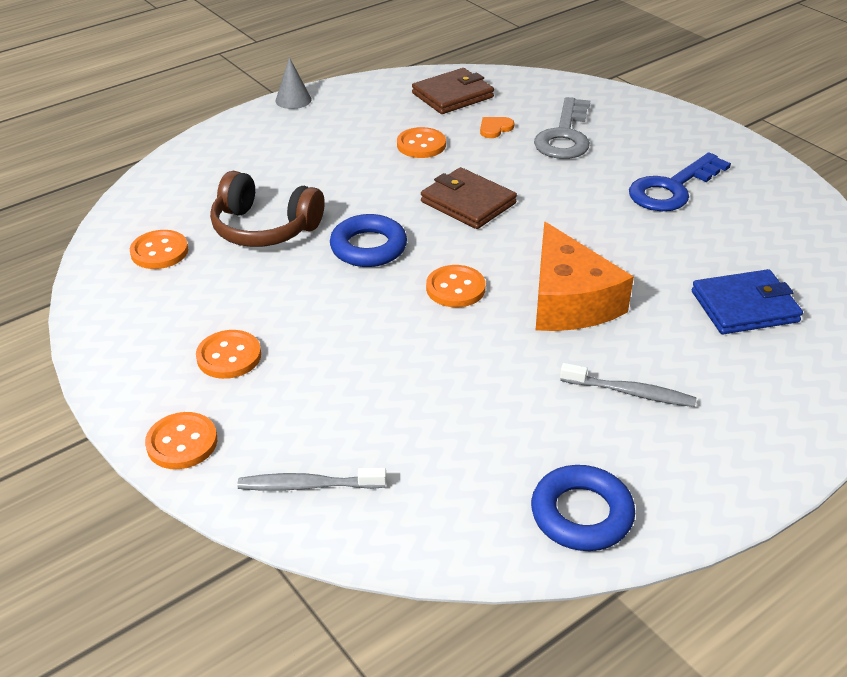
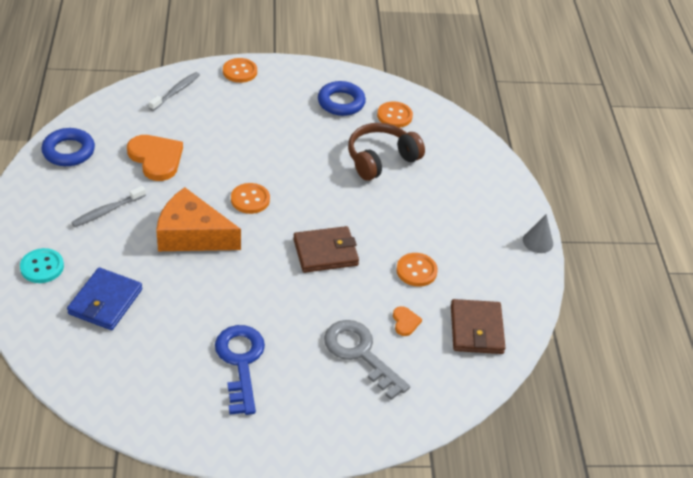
camera: 120 degrees right, 5 degrees up
orange button [196,330,261,379] -> none
blue ring [330,214,407,267] -> blue ring moved to [318,81,366,116]
none -> turquoise button [20,248,64,283]
none -> orange heart [127,135,183,181]

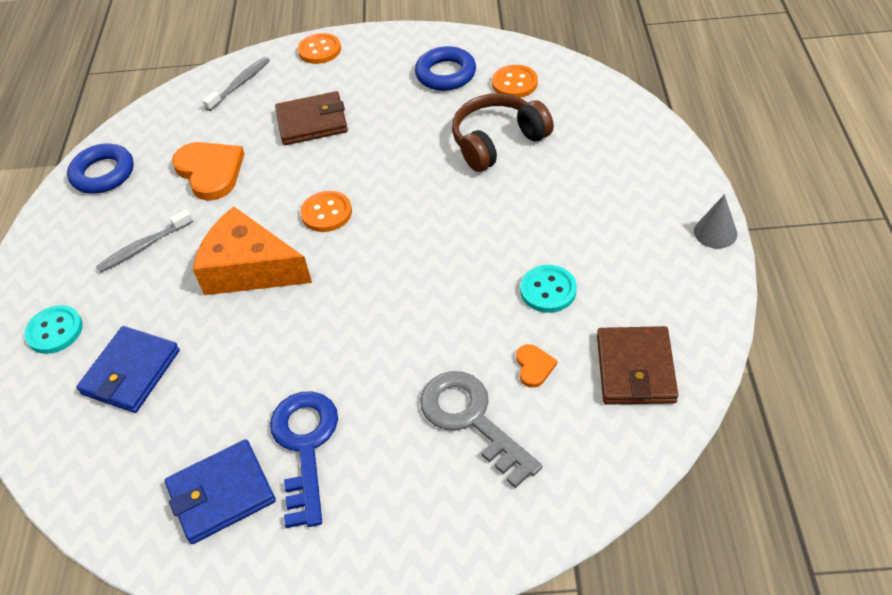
camera: 10 degrees right, 5 degrees up
brown wallet [293,226,359,273] -> brown wallet moved to [275,91,348,145]
orange button [396,253,438,287] -> turquoise button [520,265,577,313]
none -> blue wallet [165,439,276,544]

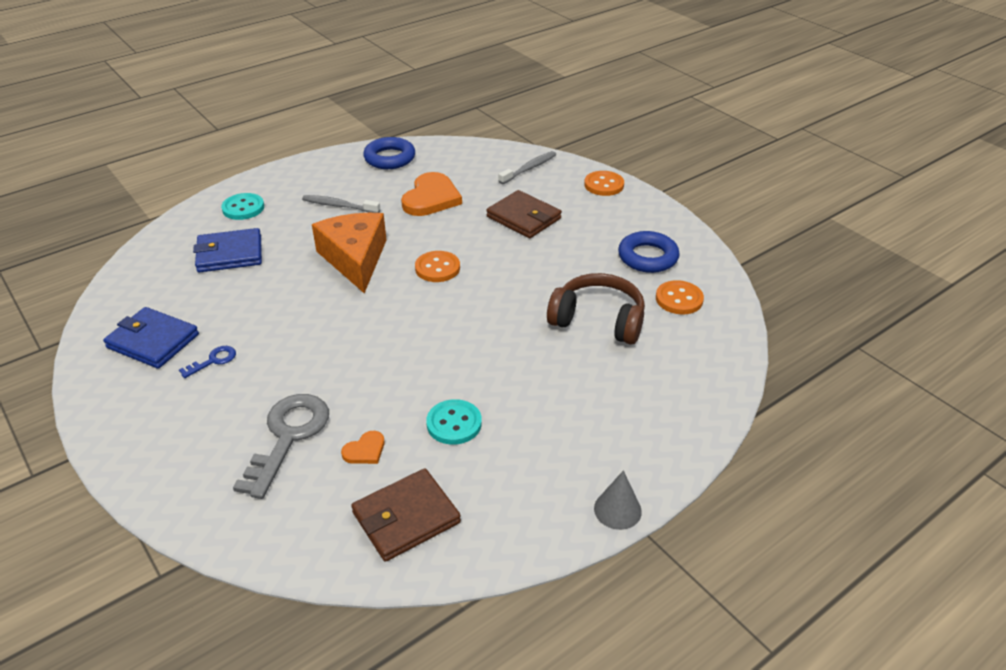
camera: 50 degrees right, 10 degrees down
grey toothbrush [203,57,270,111] -> grey toothbrush turned 45 degrees counterclockwise [499,151,556,184]
blue key [270,391,338,528] -> blue key [179,346,236,378], size x0.47

